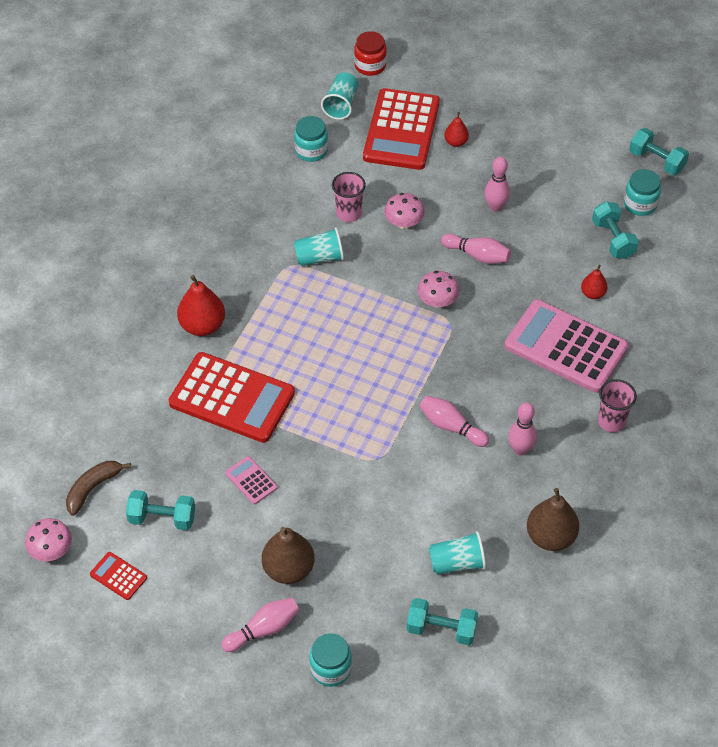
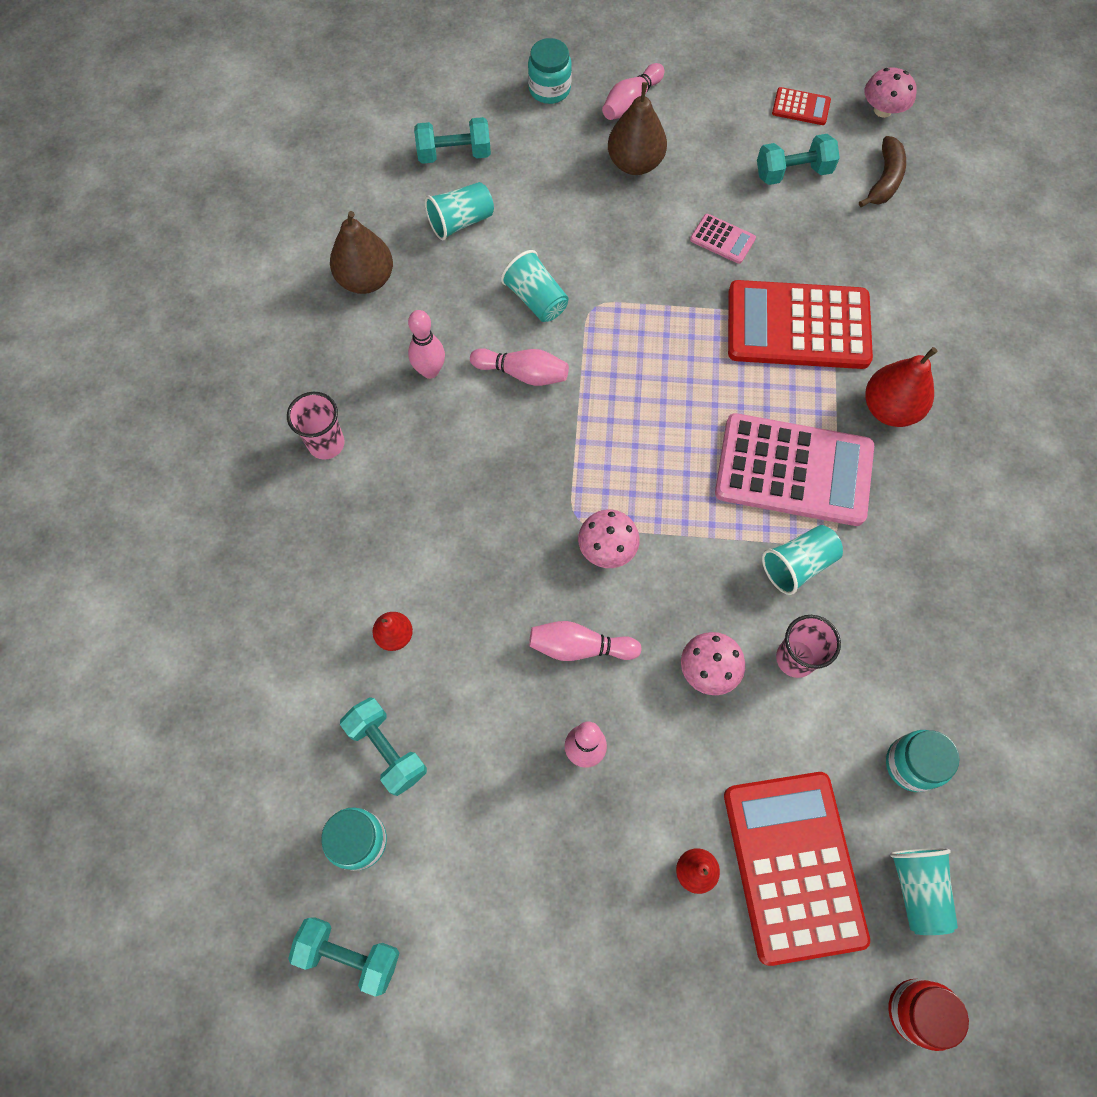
camera: 160 degrees right, 15 degrees up
pink calculator [504,299,628,393] -> pink calculator moved to [715,413,874,526]
none -> turquoise cup [501,250,569,322]

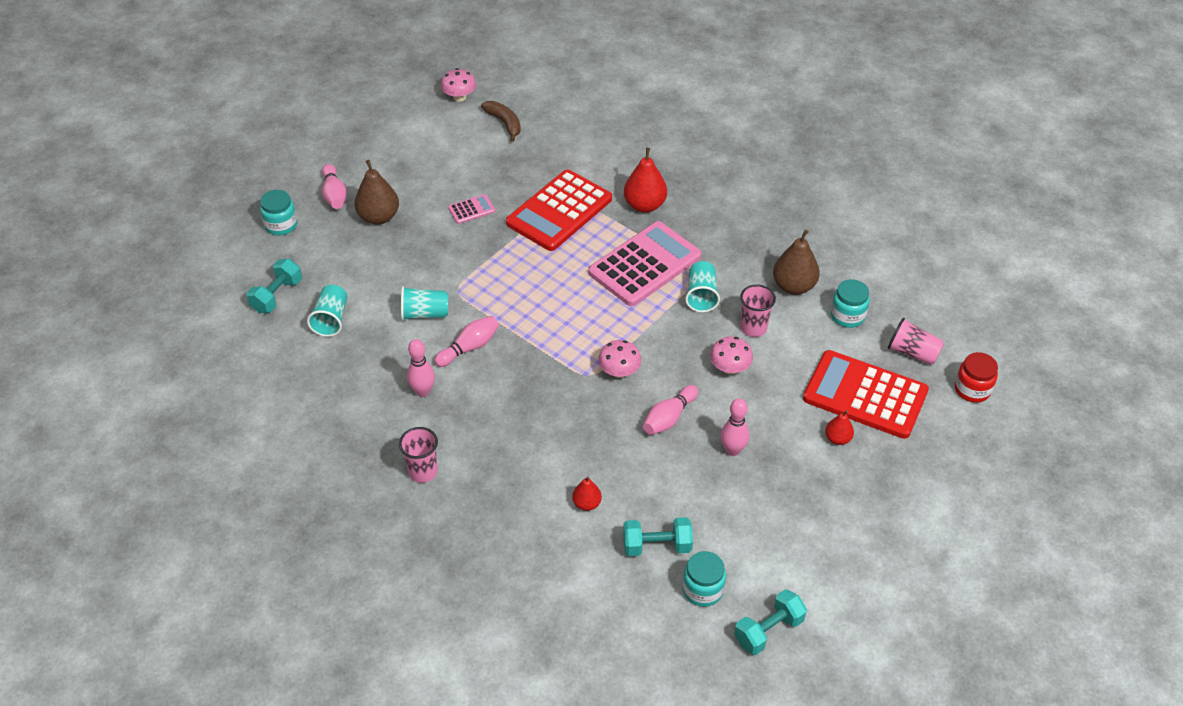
camera: 55 degrees left, 20 degrees down
brown pear [330,211,393,294] -> brown pear moved to [773,229,820,295]
turquoise dumbbell [757,134,840,185] -> none
red calculator [772,87,831,125] -> none
turquoise cup [890,848,958,935] -> pink cup [888,318,944,365]

